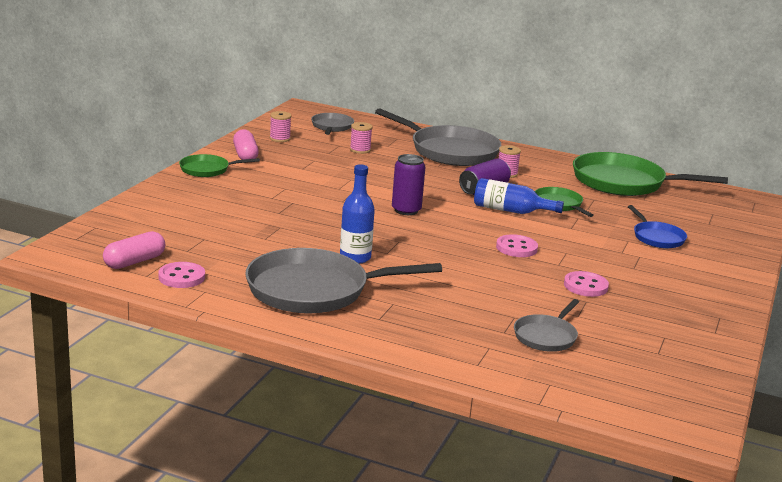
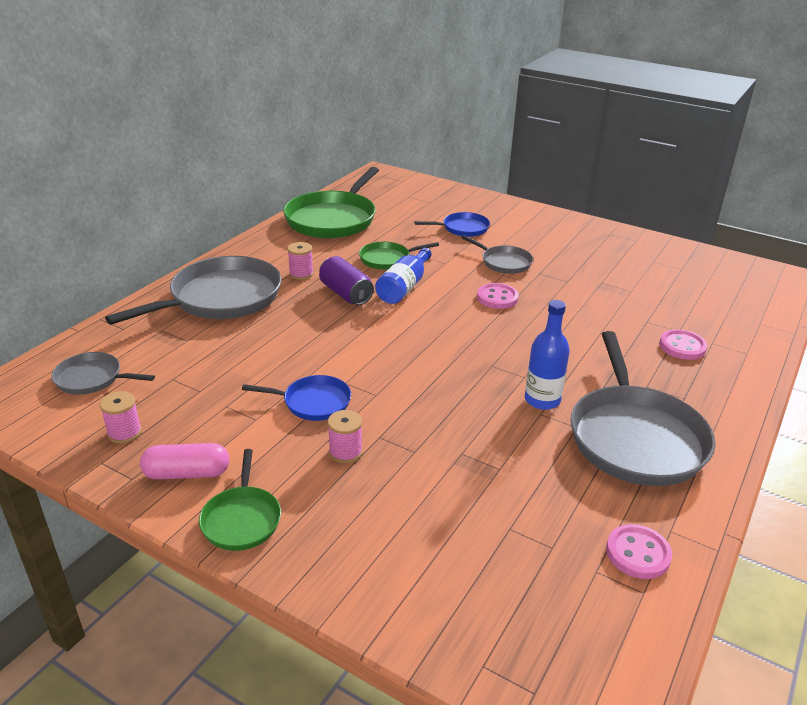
camera: 80 degrees left, 10 degrees up
pink capsule [103,231,165,269] -> none
pink spool [350,122,372,154] -> pink spool moved to [328,410,363,463]
purple can [392,154,425,215] -> none
grey pan [514,299,579,352] -> grey pan moved to [461,235,533,274]
pink button [564,271,609,297] -> pink button moved to [659,329,707,360]
none -> blue pan [242,375,351,421]

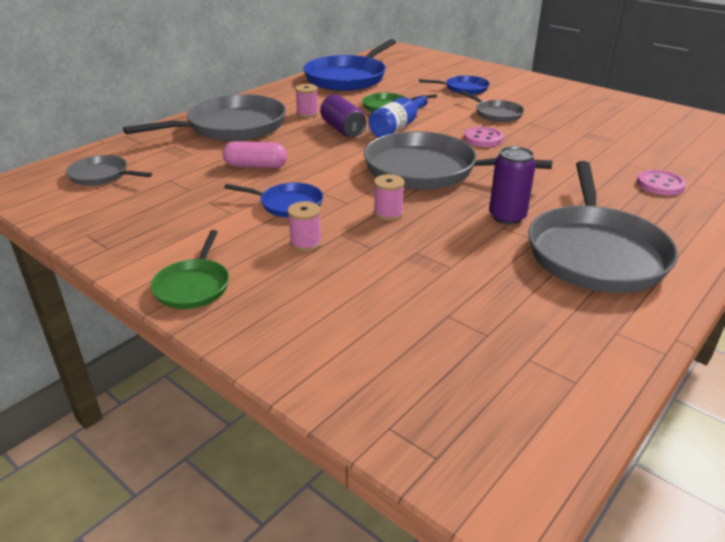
camera: 10 degrees right, 0 degrees up
pink spool [100,391,142,443] -> pink spool moved to [374,174,405,221]
pink capsule [140,443,229,480] -> pink capsule moved to [223,141,287,168]
green pan [283,167,379,238] -> blue pan [303,39,396,91]
blue bottle [525,300,570,410] -> purple can [489,146,536,225]
pink button [606,524,672,579] -> none
none -> grey pan [364,131,553,190]

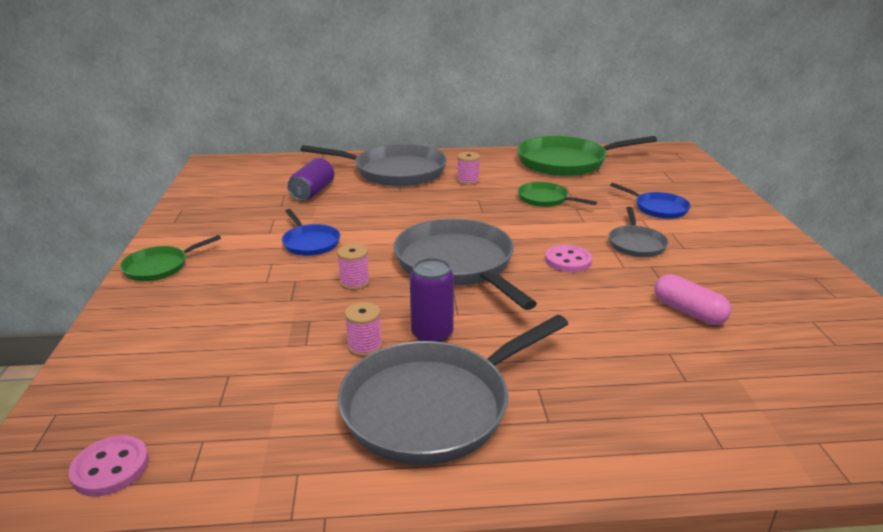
camera: 45 degrees right, 5 degrees down
grey pan [66,155,152,186] -> none
pink capsule [223,141,287,168] -> pink capsule moved to [654,274,731,325]
pink spool [287,201,322,252] -> pink spool moved to [345,302,382,357]
blue pan [303,39,396,91] -> green pan [517,136,657,176]
purple can [320,94,366,137] -> purple can moved to [287,158,334,201]
blue bottle [368,95,428,138] -> none
pink button [637,170,686,196] -> pink button moved to [69,436,149,496]

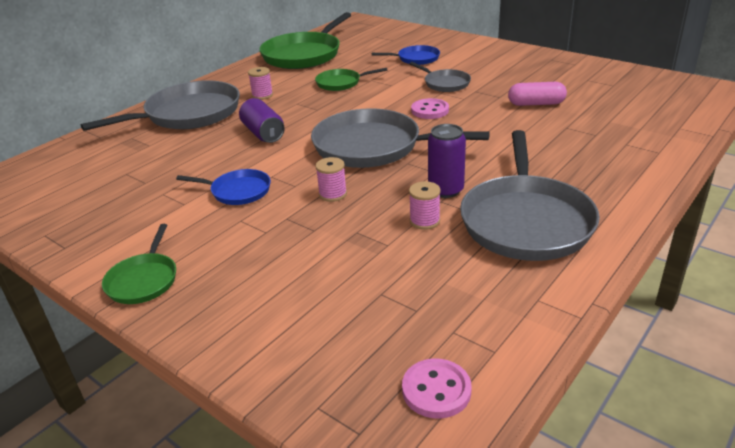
camera: 45 degrees left, 5 degrees up
purple can [287,158,334,201] -> purple can moved to [239,98,285,143]

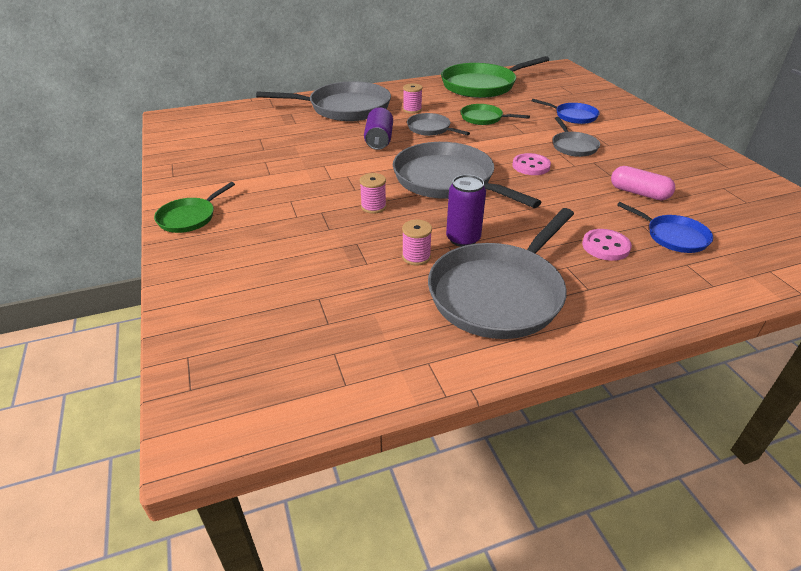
camera: 30 degrees right, 5 degrees up
blue pan [176,169,271,205] -> blue pan moved to [617,202,713,253]
pink button [402,358,472,419] -> pink button moved to [582,229,632,261]
none -> grey pan [407,113,470,136]

